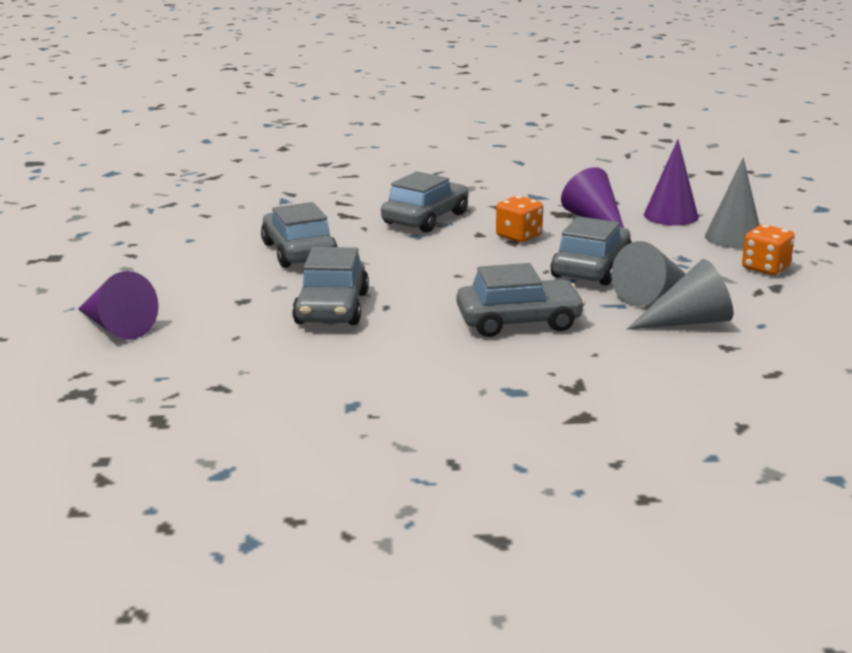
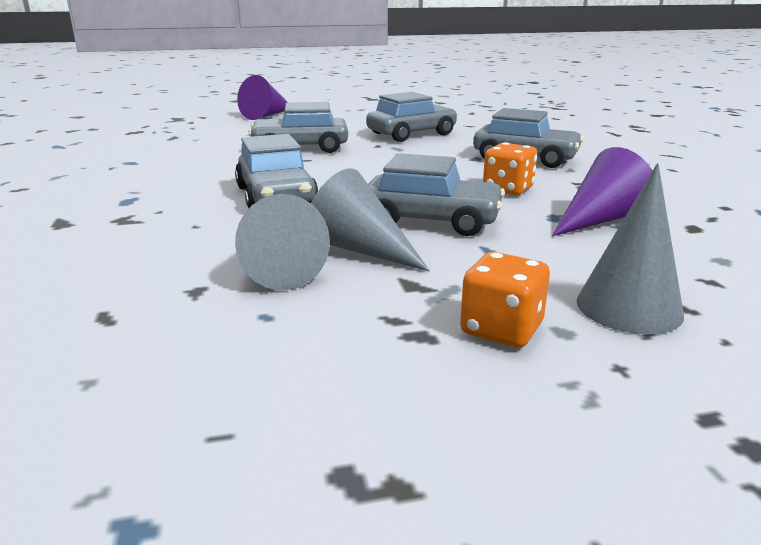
camera: 80 degrees right, 0 degrees up
purple cone [644,140,699,226] -> none

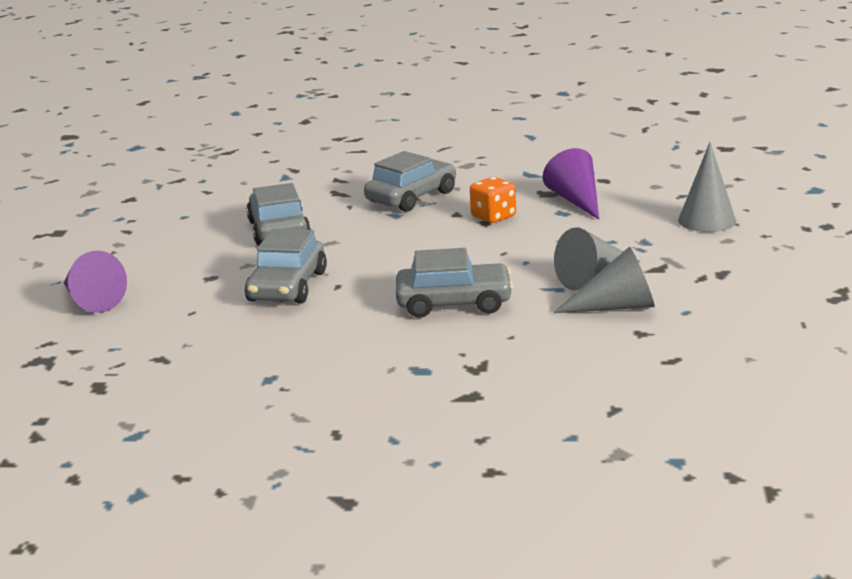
camera: 70 degrees left, 0 degrees up
grey car [368,153,505,236] -> none
orange dice [460,252,550,348] -> none

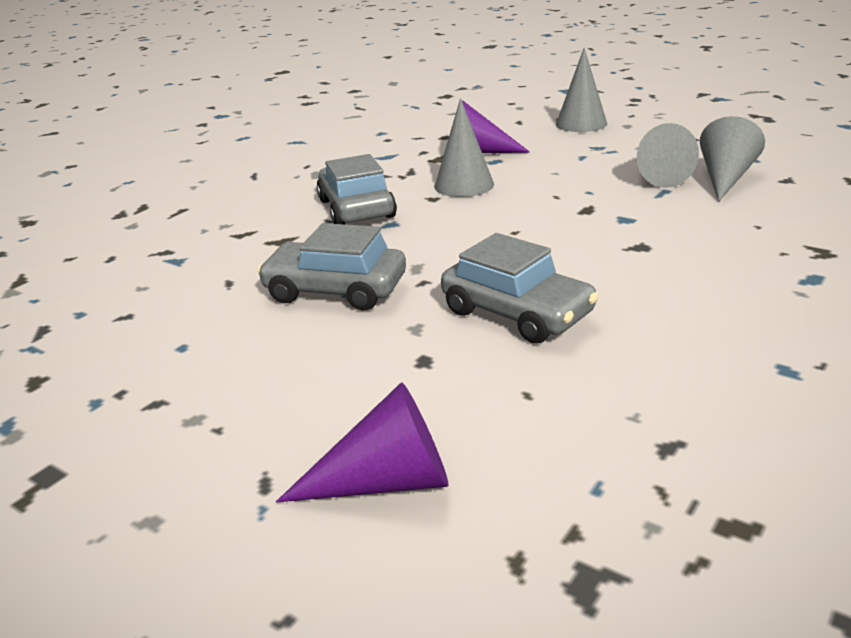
camera: 60 degrees left, 5 degrees up
grey car [396,248,514,318] -> none
orange dice [470,177,516,223] -> grey cone [435,98,494,197]

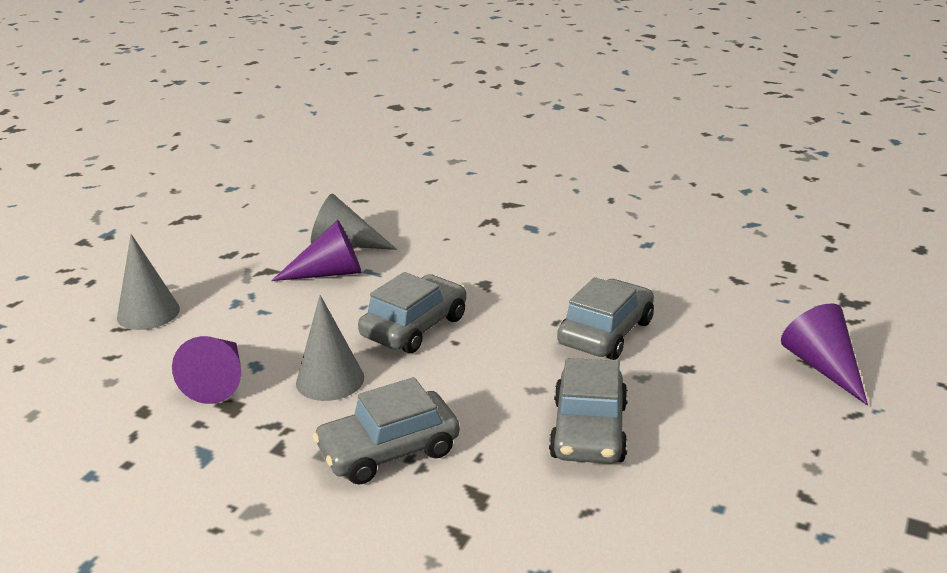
camera: 100 degrees left, 0 degrees up
grey cone [637,123,699,188] -> purple cone [271,220,362,281]
none -> grey car [358,272,466,353]

